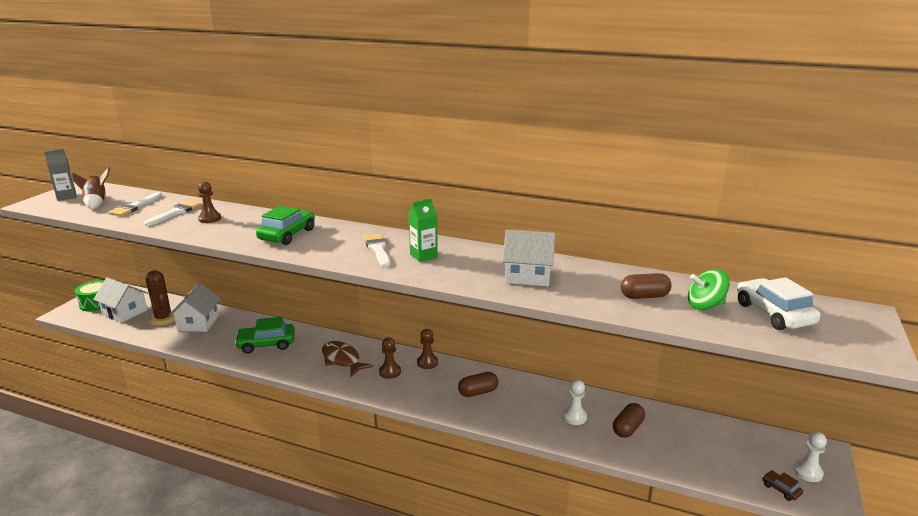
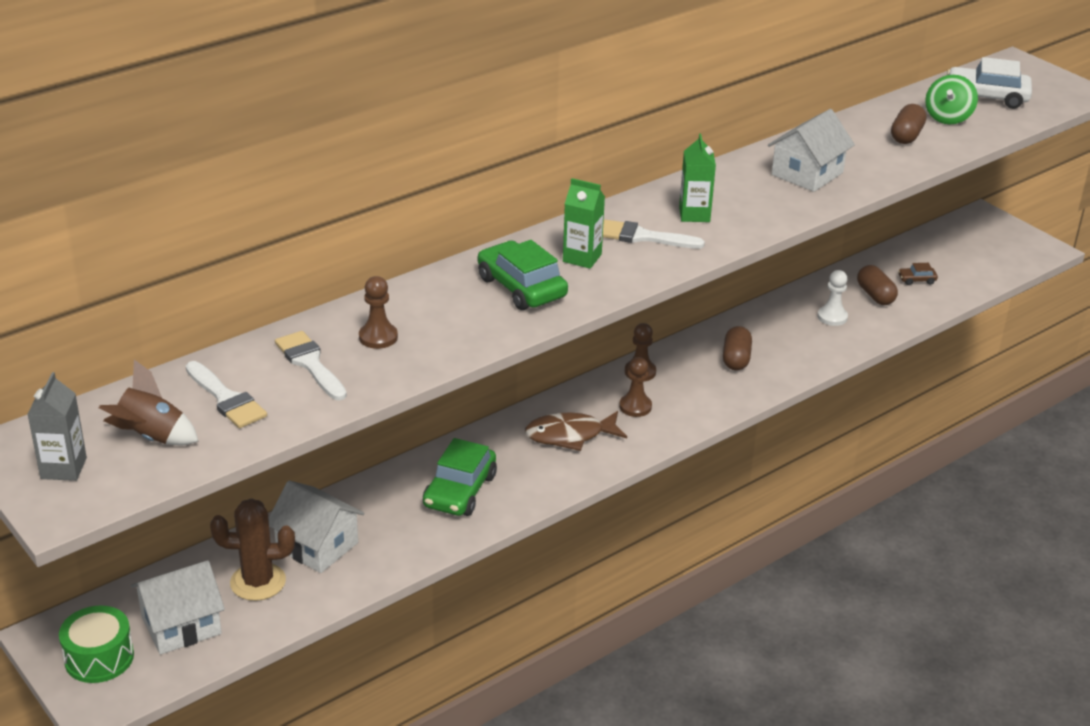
camera: 60 degrees left, 10 degrees up
brown car [763,470,803,501] -> brown car moved to [898,263,938,285]
white pawn [793,432,827,482] -> none
none -> green carton [563,178,605,269]

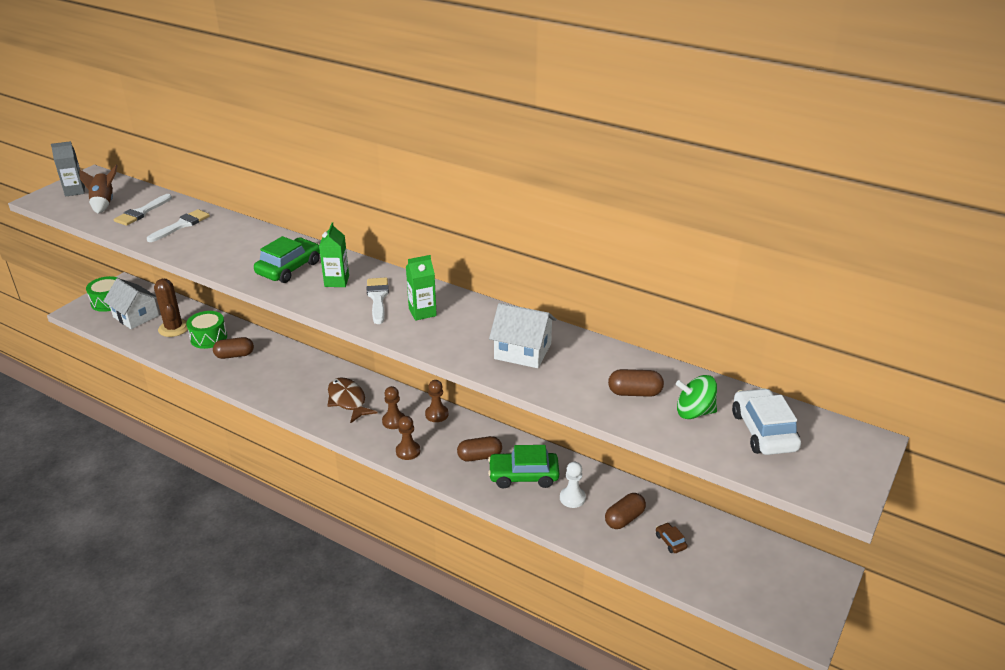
camera: 70 degrees right, 0 degrees up
white house [268,480,364,573] -> green drum [186,311,227,349]
brown pawn [359,276,398,349] -> brown pawn moved to [396,416,420,460]
green car [423,438,497,516] -> green car moved to [488,445,559,488]
none -> brown capsule [213,337,254,359]

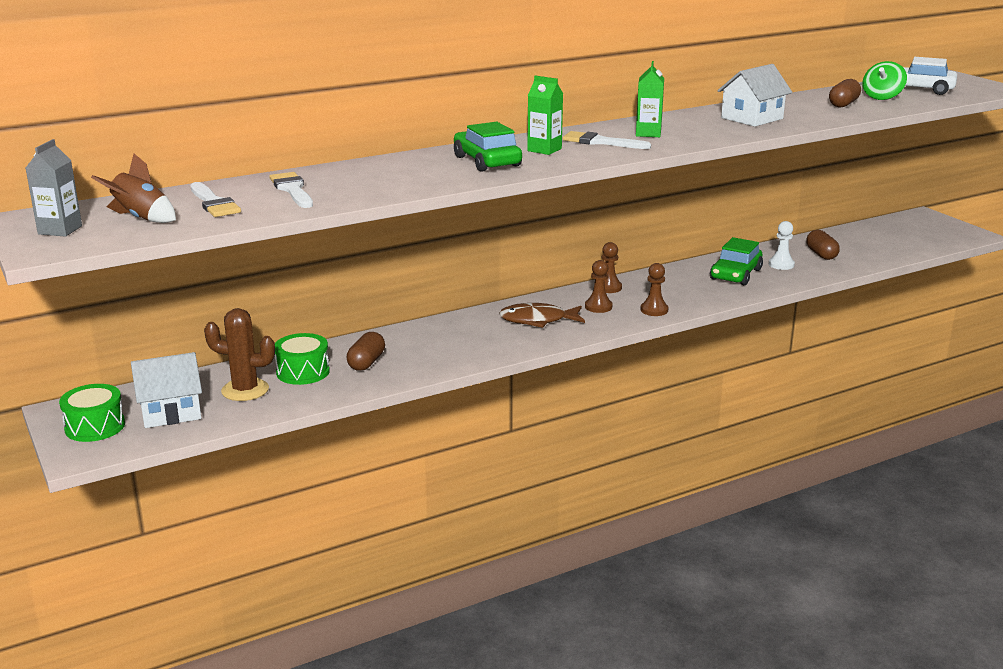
camera: 60 degrees left, 10 degrees down
brown capsule [457,436,502,461] -> none
brown car [656,523,687,553] -> none

